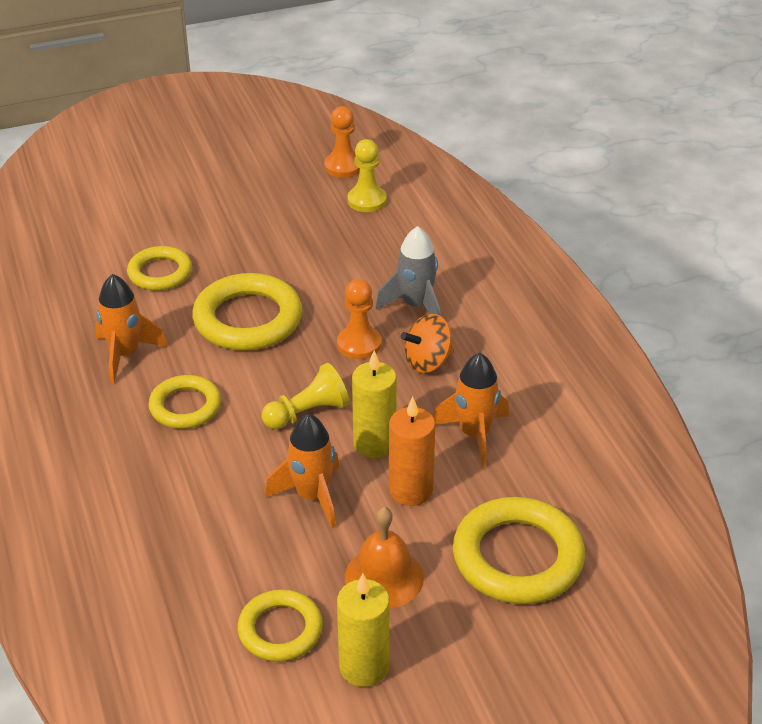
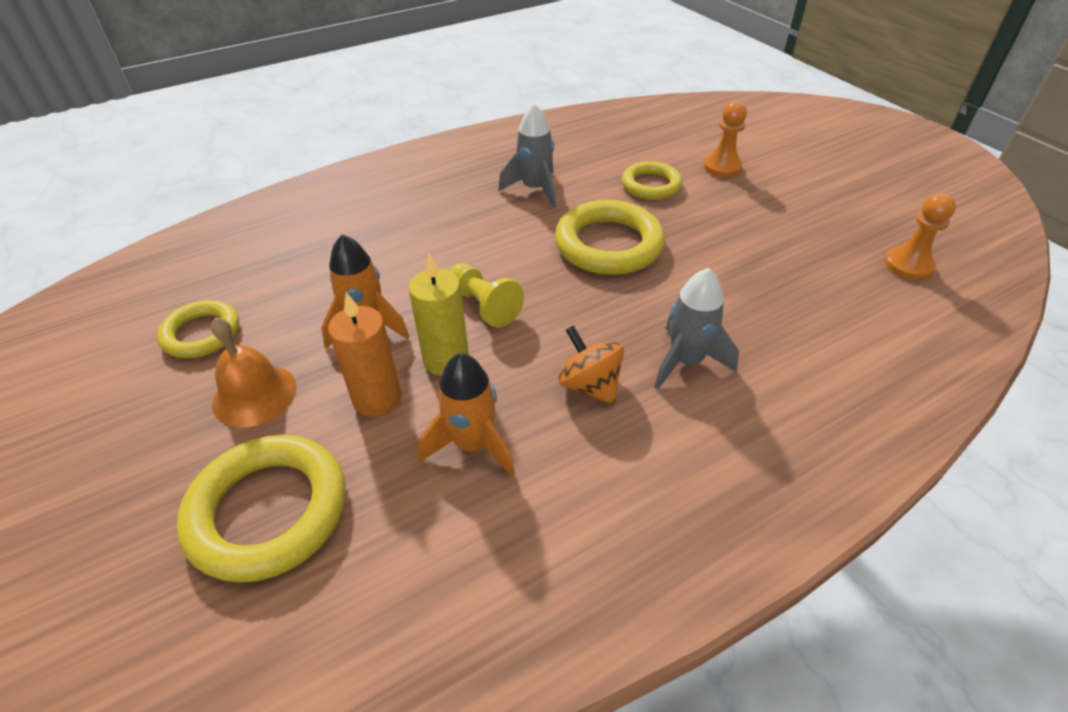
camera: 80 degrees right, 5 degrees up
orange rocket [95,274,167,383] -> grey rocket [498,104,556,208]
yellow ring [148,375,221,429] -> none
orange pawn [337,279,382,359] -> orange pawn moved to [704,101,747,178]
yellow candle [337,573,390,687] -> none
yellow pawn [347,139,387,212] -> none

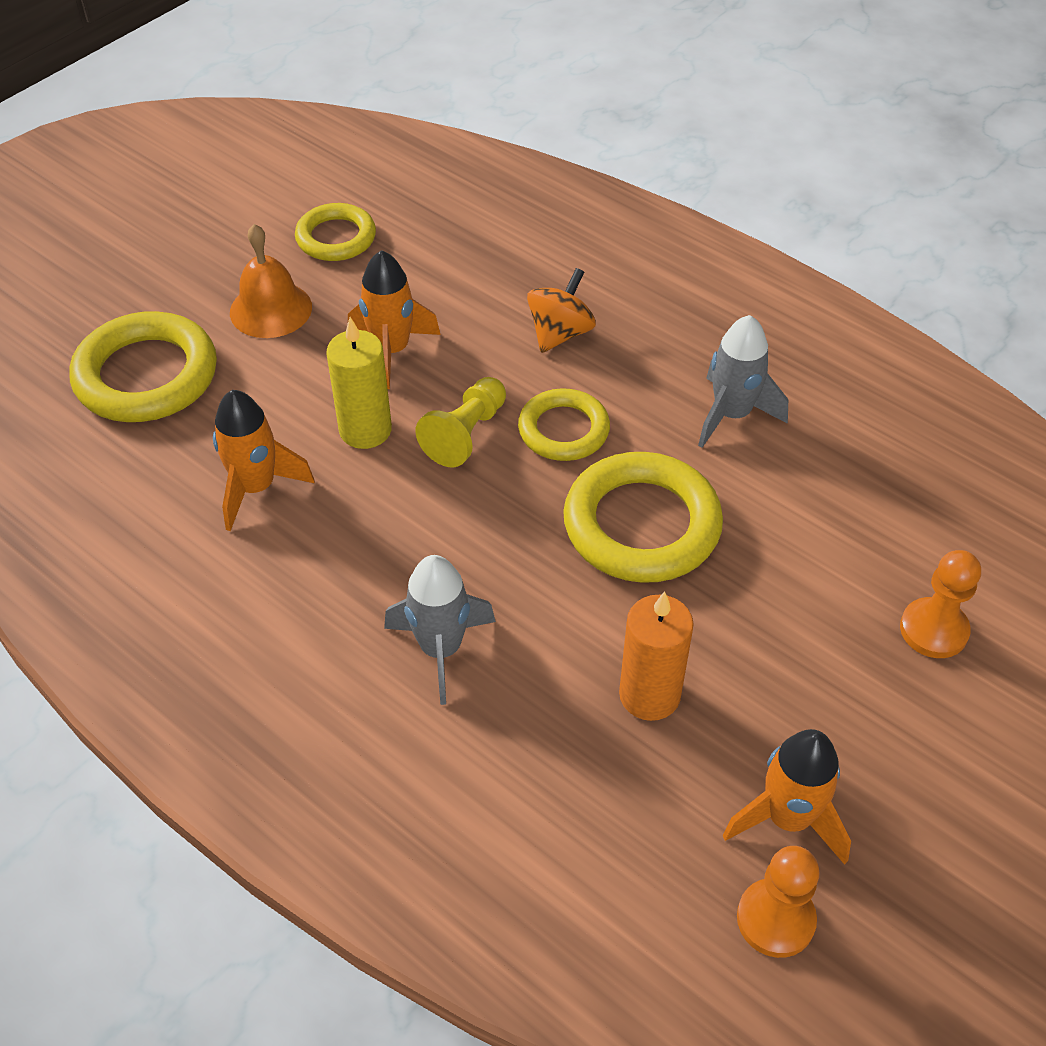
camera: 70 degrees right, 5 degrees up
orange candle [328,292,402,417] -> orange candle moved to [619,591,694,721]
orange spinning top [558,325,624,405] -> orange spinning top moved to [527,268,596,353]
yellow ring [622,161,682,200] -> yellow ring moved to [518,388,610,461]
none -> orange rocket [723,729,851,865]

